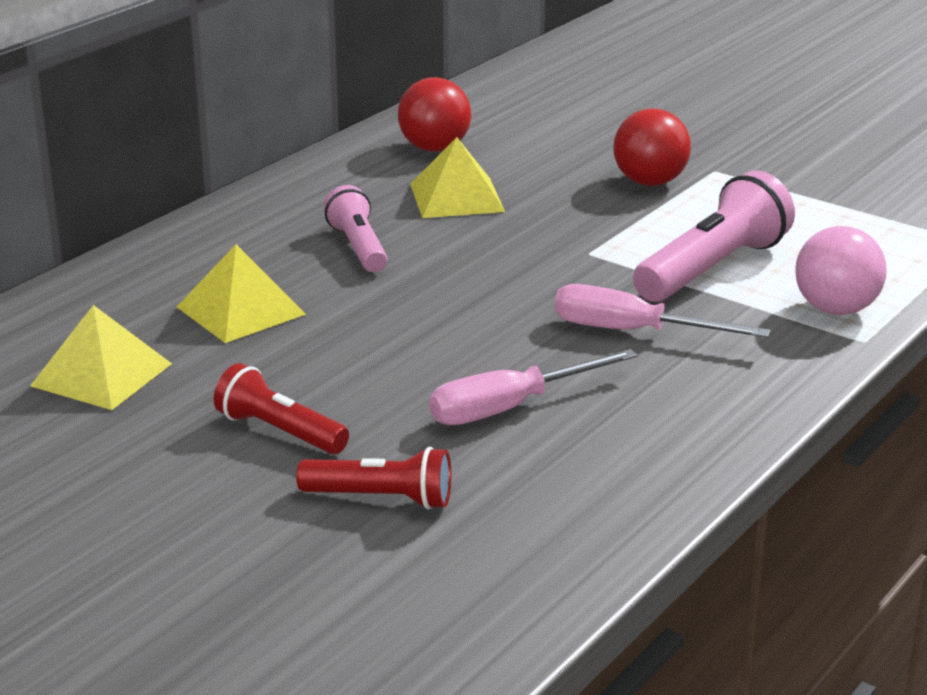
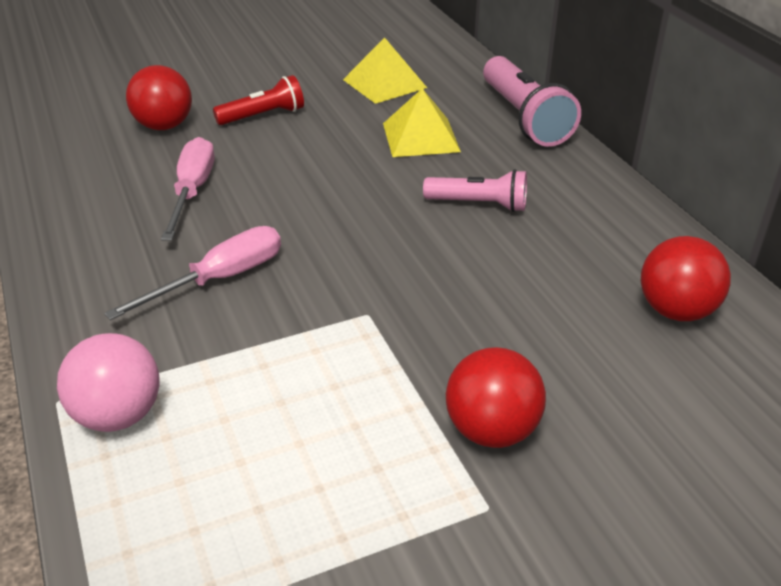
camera: 120 degrees right, 10 degrees up
red flashlight [296,447,451,509] -> red ball [126,65,192,130]
yellow pyramid [410,137,505,218] -> none
pink flashlight [633,171,795,302] -> pink flashlight moved to [483,56,581,147]

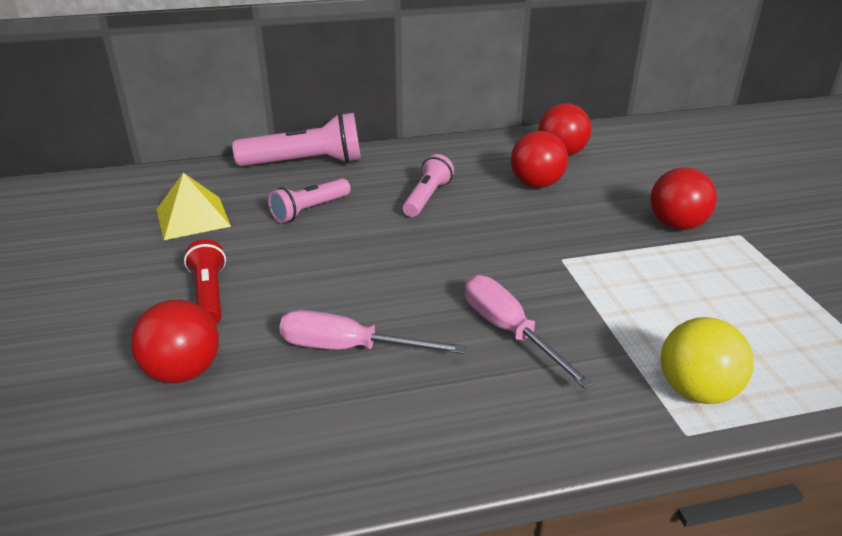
camera: 80 degrees left, 5 degrees down
pink ball [57,333,160,432] -> yellow ball [661,317,754,404]
yellow pyramid [383,88,461,157] -> pink flashlight [268,178,351,223]
none -> red ball [511,131,568,188]

